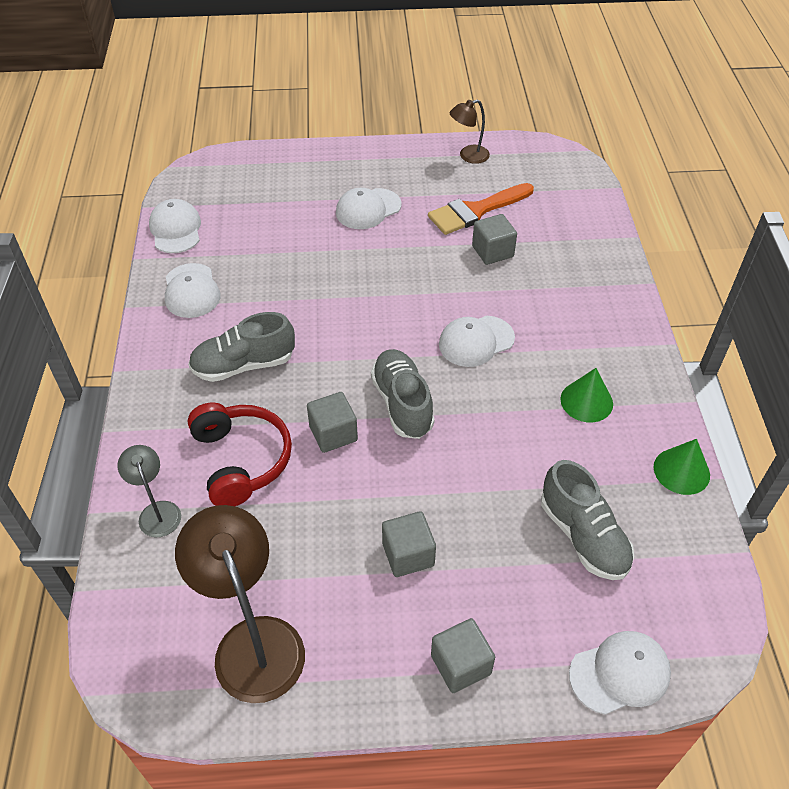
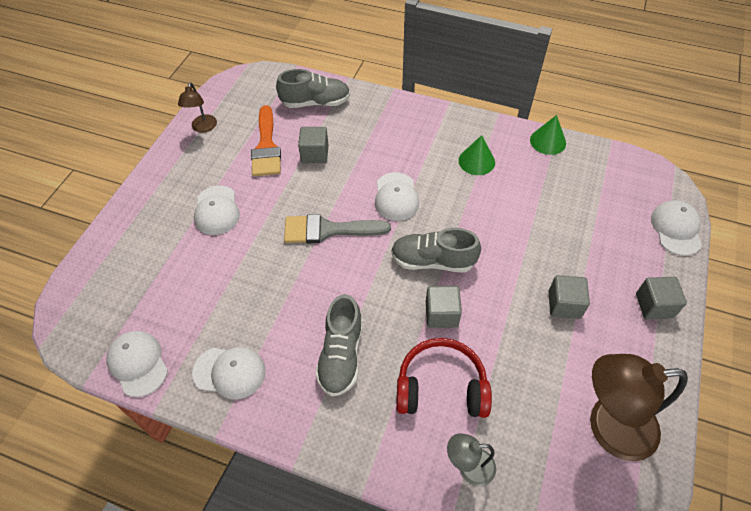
camera: 65 degrees left, 5 degrees up
white cap [149,199,201,253] -> white cap turned 45 degrees clockwise [106,331,168,397]
grey shoe [541,460,634,580] -> grey shoe moved to [276,69,350,108]
none -> grey brush [284,214,391,243]

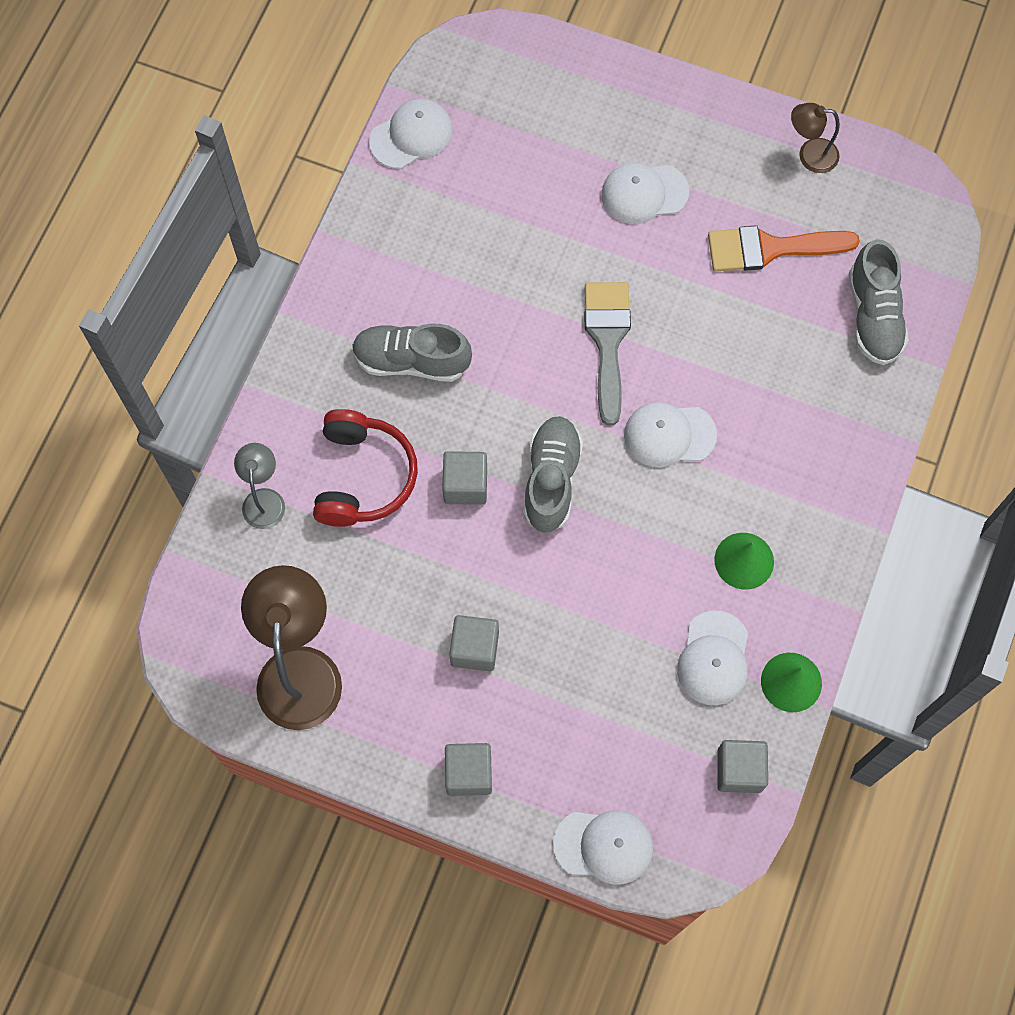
camera: 90 degrees right, 15 degrees up
white cap [192,347,266,399] -> white cap moved to [677,610,748,705]
grey cube [298,127,329,163] -> grey cube moved to [717,740,768,793]

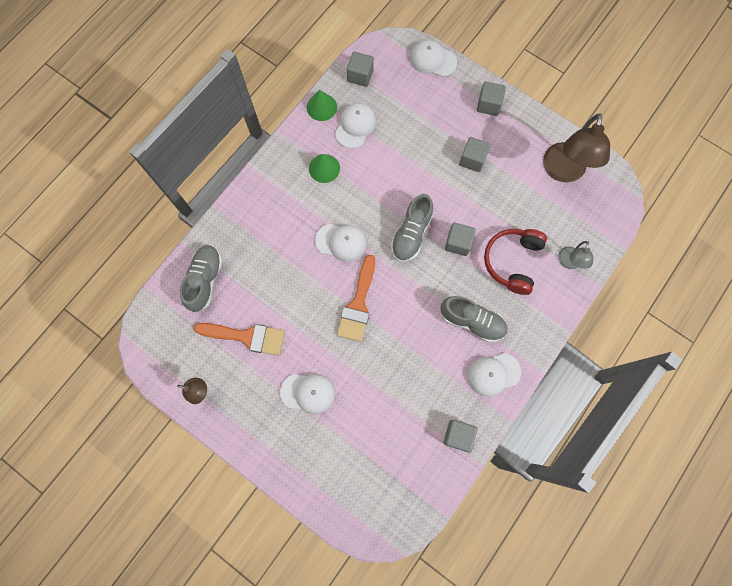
camera: 165 degrees left, 5 degrees up
white cap [369,99,453,169] -> white cap moved to [467,353,521,397]
grey brush [584,282,631,426] -> orange brush [337,255,375,342]
none -> grey cube [443,420,478,452]

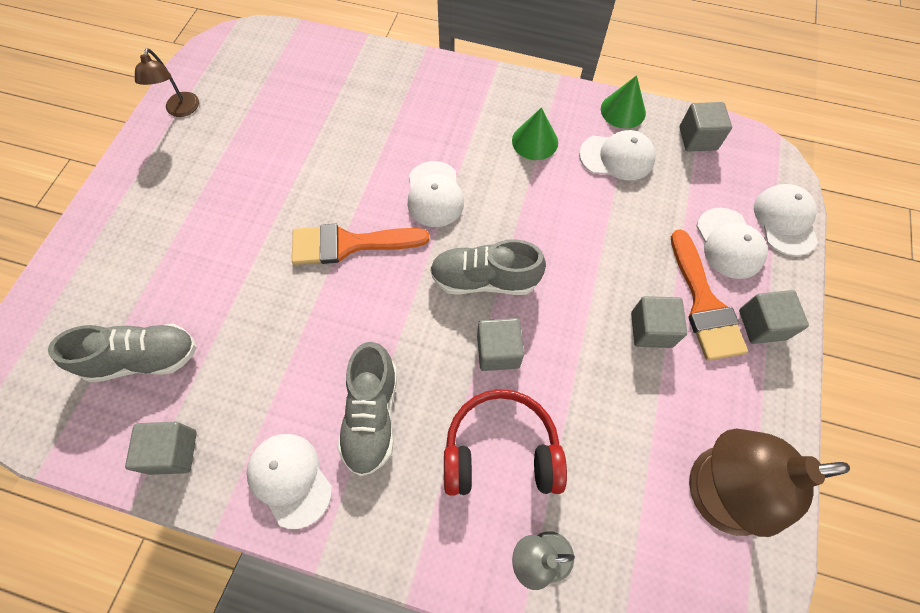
camera: 70 degrees right, 10 degrees down
grey shoe [180,245,223,312] -> grey shoe moved to [48,324,197,383]
orange brush [194,323,285,355] -> orange brush moved to [671,229,748,361]
white cap [280,374,335,414] -> white cap moved to [696,208,768,279]

